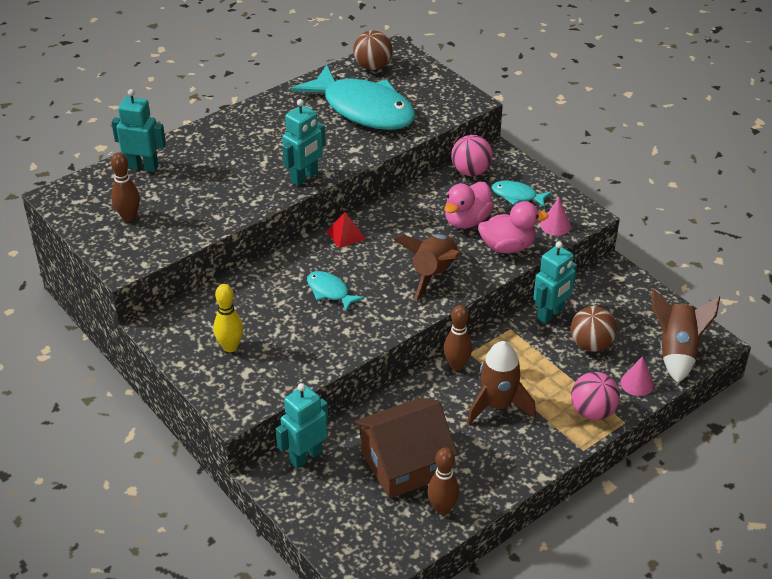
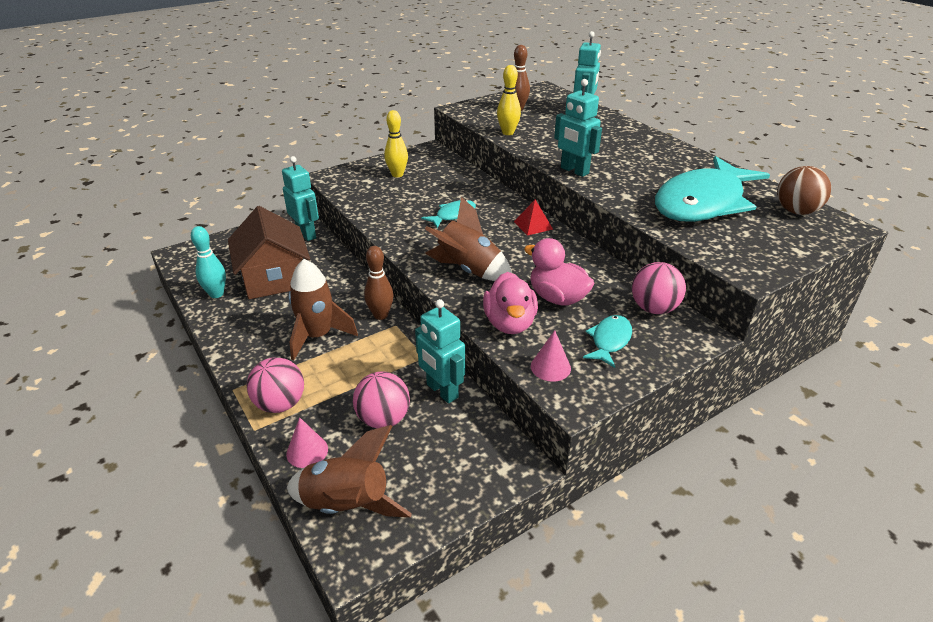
camera: 95 degrees right, 5 degrees down
brown bowling pin [427,447,460,515] -> turquoise bowling pin [191,226,226,298]
brown ball [571,306,617,352] -> pink ball [353,372,410,428]
none -> yellow bowling pin [497,65,521,135]

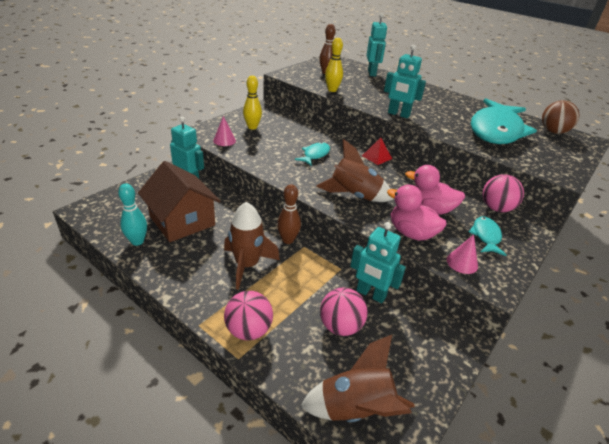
camera: 20 degrees left, 0 degrees up
pink cone [286,417,328,468] -> pink cone moved to [213,116,236,146]
pink duck [483,272,538,334] -> pink duck turned 150 degrees clockwise [387,185,447,241]

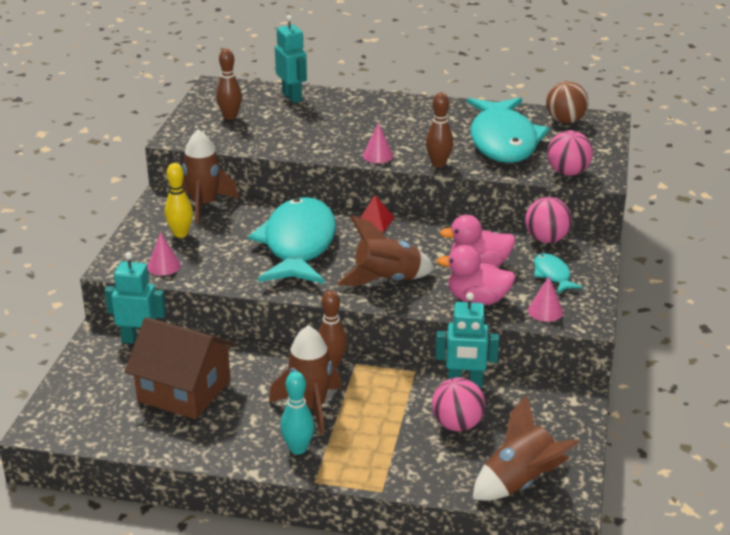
camera: 25 degrees left, 5 degrees down
turquoise bowling pin [118,183,147,246] -> turquoise bowling pin moved to [280,371,314,454]
pink ball [224,291,273,340] -> pink ball moved to [547,130,593,176]
turquoise fish [295,142,330,166] -> turquoise fish [248,197,336,284], size x2.33
yellow bowling pin [325,38,343,92] -> none
turquoise robot [384,45,426,118] -> pink cone [363,122,394,163]
none -> brown rocket [182,129,239,224]
none -> brown bowling pin [426,92,453,167]

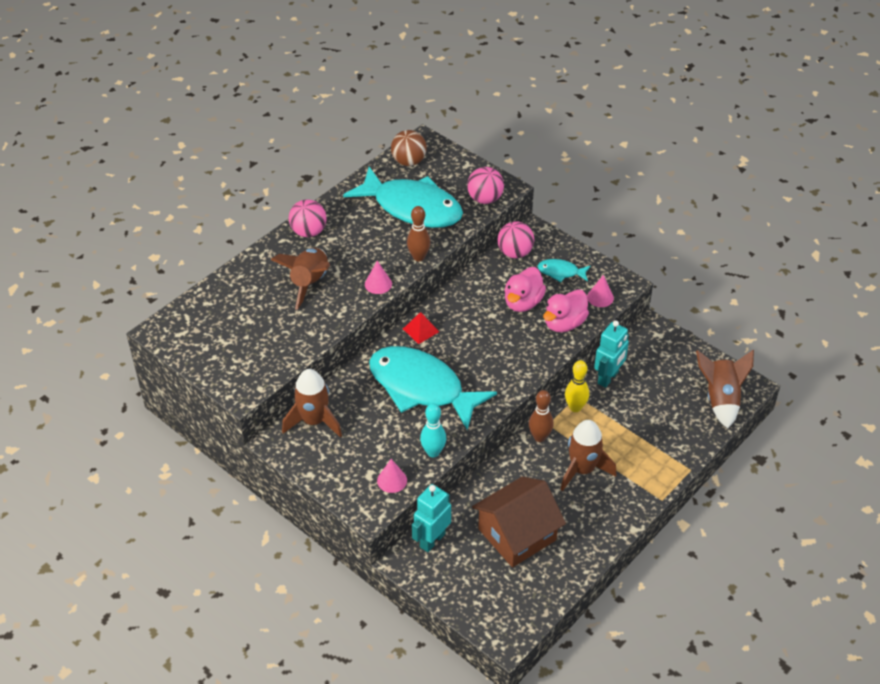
camera: 60 degrees left, 15 degrees up
yellow bowling pin [165,163,193,238] -> yellow bowling pin moved to [565,360,589,412]
brown bowling pin [216,49,242,120] -> none
turquoise robot [275,15,307,103] -> none
turquoise bowling pin [280,371,314,454] -> turquoise bowling pin moved to [420,403,446,457]
brown rocket [337,215,435,286] -> brown rocket moved to [271,248,330,310]
pink ball [432,377,485,431] -> pink ball moved to [289,199,327,237]

